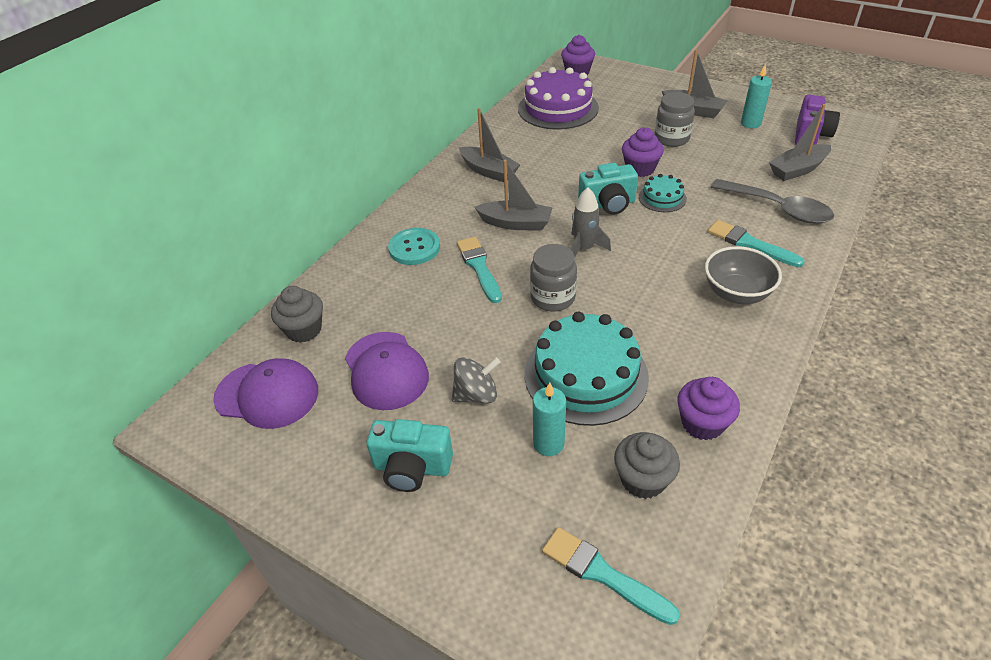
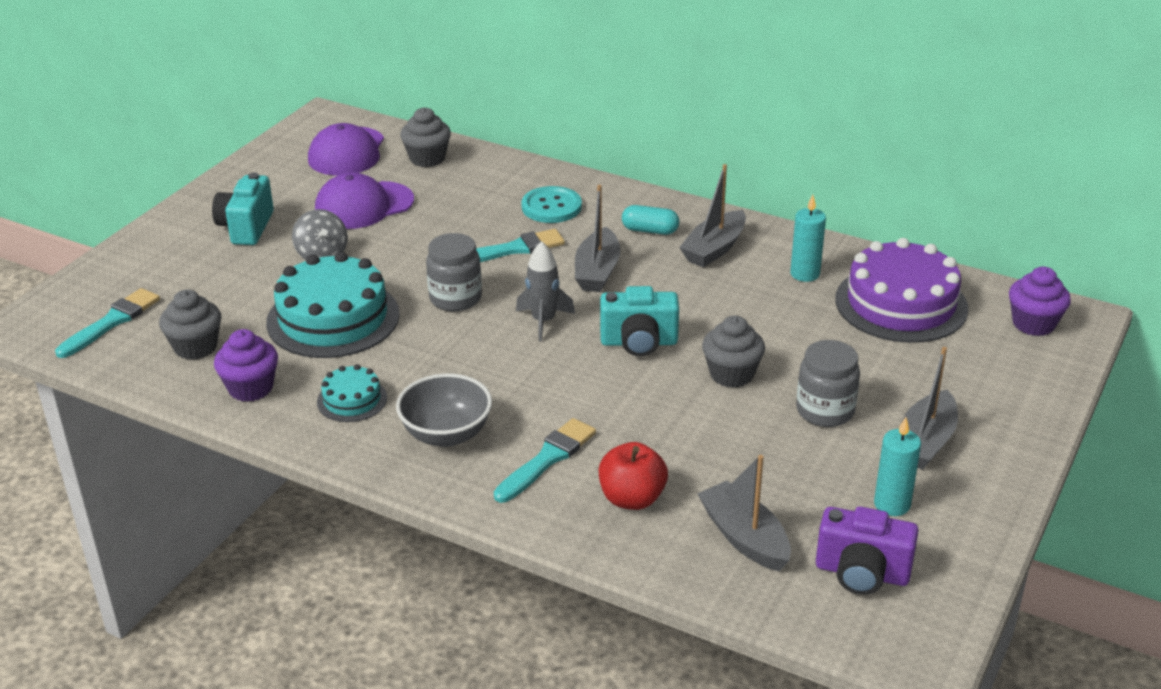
camera: 85 degrees right, 10 degrees down
turquoise candle [533,383,566,456] -> turquoise candle moved to [790,195,826,282]
turquoise camera [578,163,638,215] -> turquoise camera turned 75 degrees counterclockwise [600,286,679,357]
purple cupcake [622,127,664,177] -> grey cupcake [702,316,765,388]
turquoise cake [639,174,687,212] -> turquoise cake moved to [317,364,387,422]
grey spoon [711,179,834,224] -> red apple [599,442,668,510]
none -> turquoise capsule [622,205,679,235]

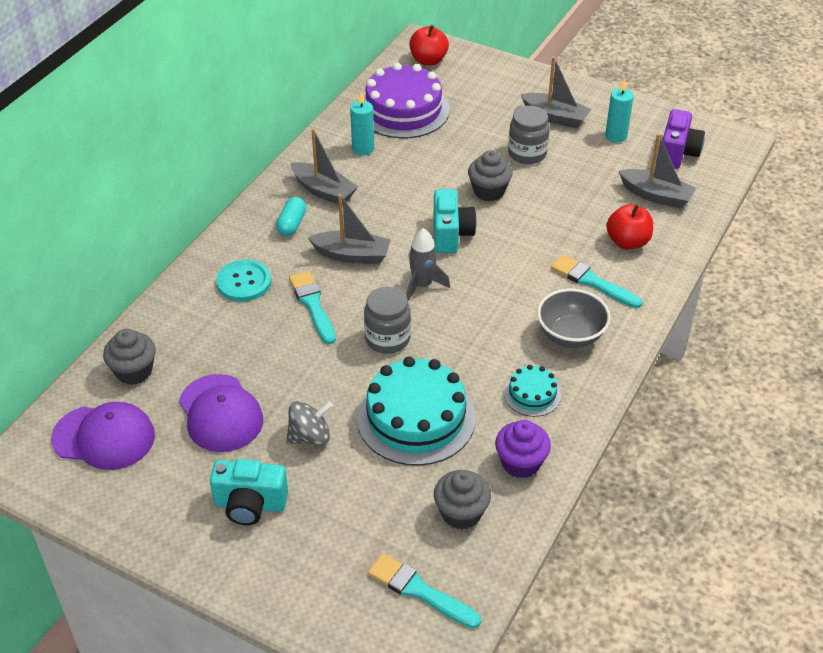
camera: 90 degrees left, 10 degrees up
grey boat [697,455,791,572] -> grey boat turned 120 degrees counterclockwise [619,134,696,208]
purple cupcake [1009,267,1071,336] -> red apple [409,25,449,65]

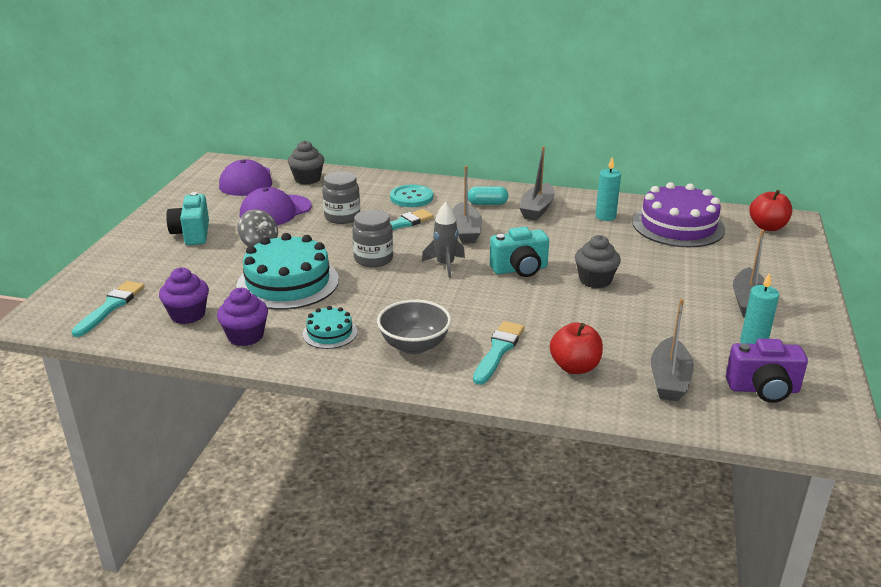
camera: 75 degrees right, 15 degrees down
grey cupcake [434,470,491,529] -> purple cupcake [159,268,209,324]
grey jar [508,106,550,164] -> grey jar moved to [322,171,360,224]

